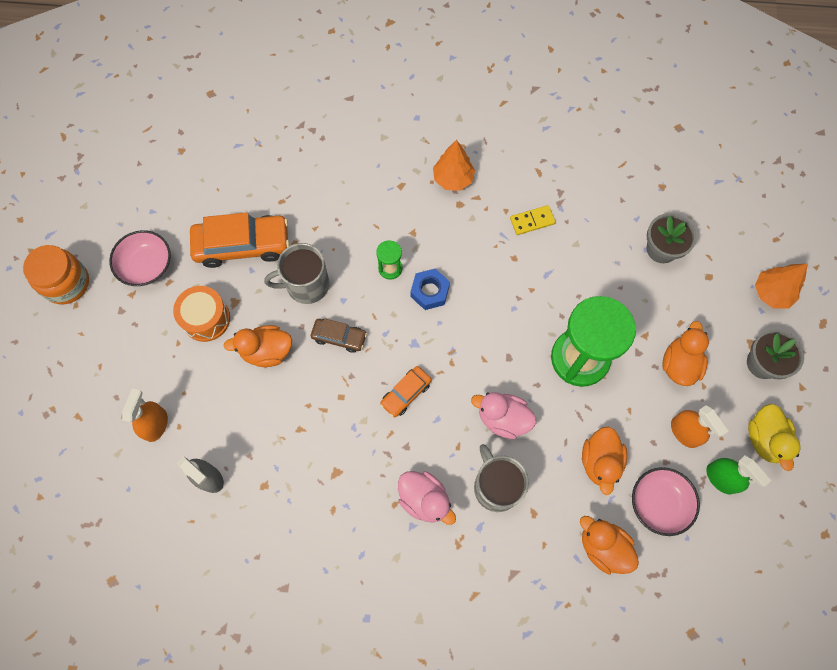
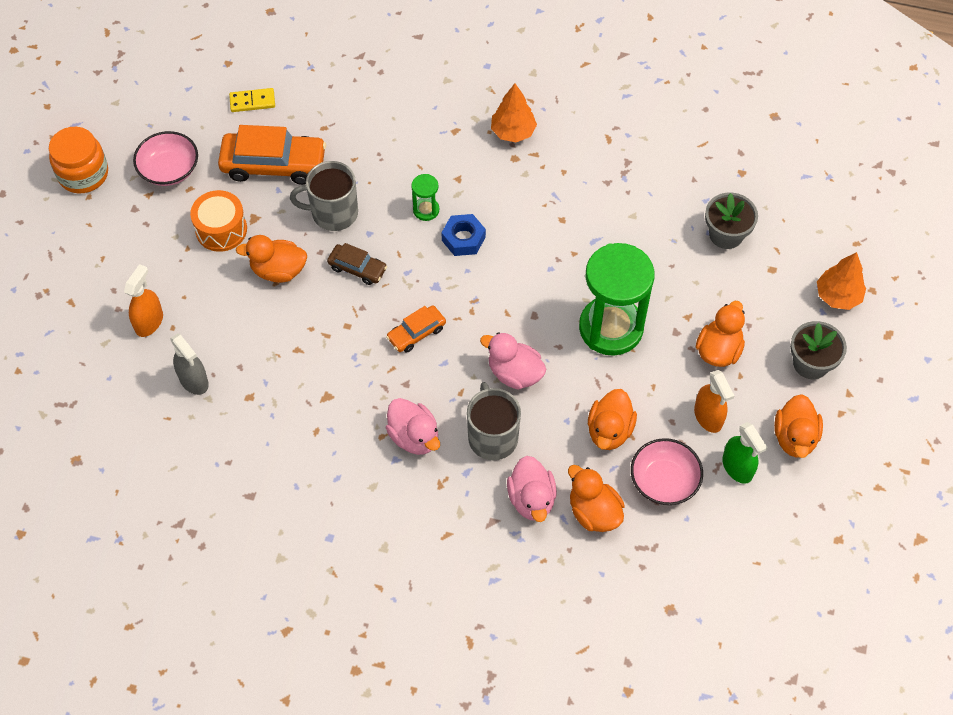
camera: 10 degrees right, 10 degrees down
yellow domino [510,205,556,235] -> yellow domino moved to [229,88,275,112]
yellow duck [748,404,801,471] -> orange duck [774,394,823,458]
none -> pink duck [507,456,557,522]

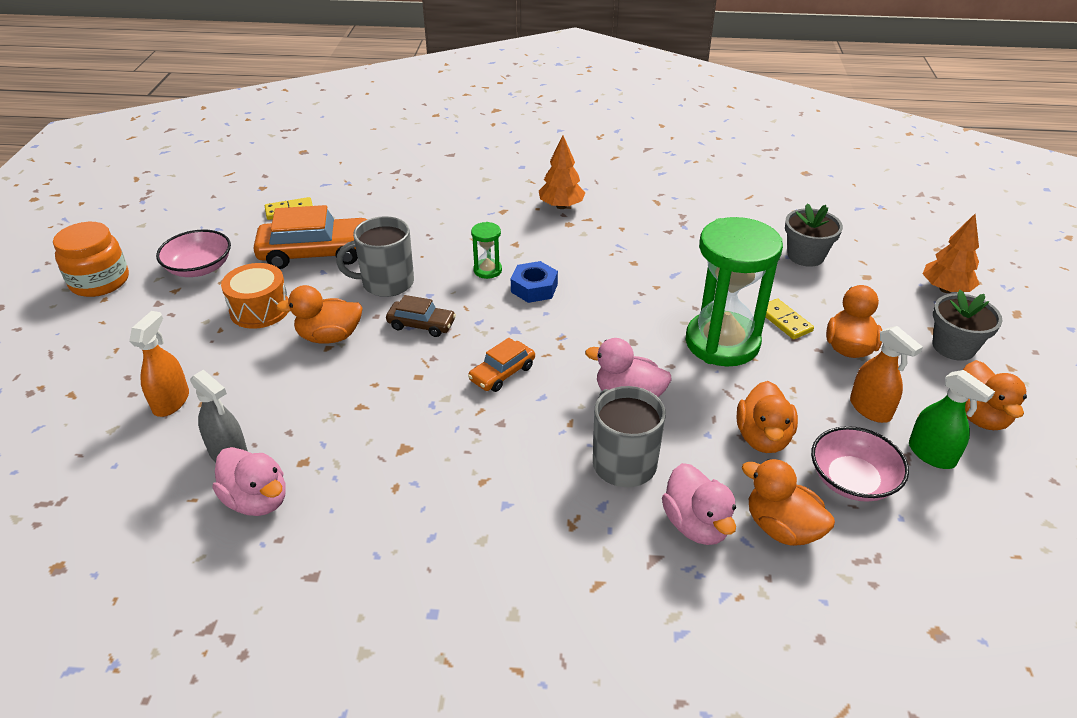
camera: 10 degrees left, 20 degrees down
pink duck [386,398,440,455] -> pink duck moved to [213,447,286,516]
none -> yellow domino [766,298,814,339]

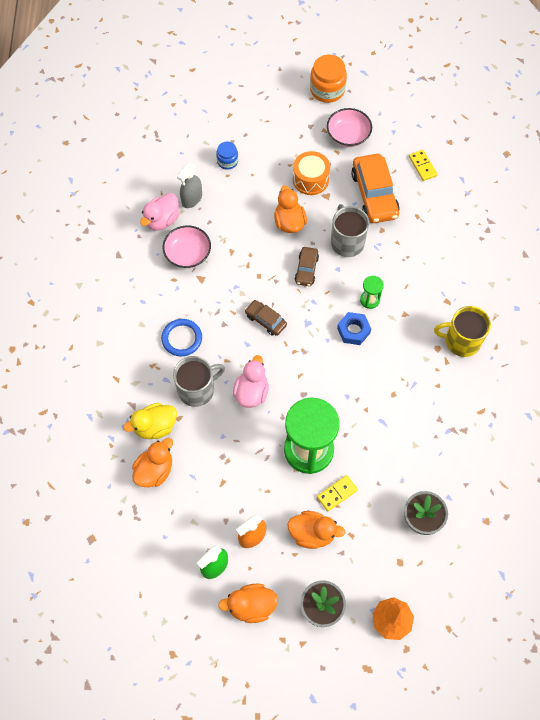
camera: 85 degrees right, 25 degrees up
orange spray bottle [129,311,189,417] -> blue jar [216,142,238,170]
orange car [468,338,535,392] -> brown car [245,300,287,336]
orange tree [539,135,585,209] -> yellow mug [434,306,491,357]
pink duck [662,463,736,545] -> yellow duck [123,403,177,439]
orange duck [736,381,798,453] -> none
pink bowl [811,426,909,502] -> pink bowl moved to [163,225,211,268]
none -> blue ring [161,319,202,356]

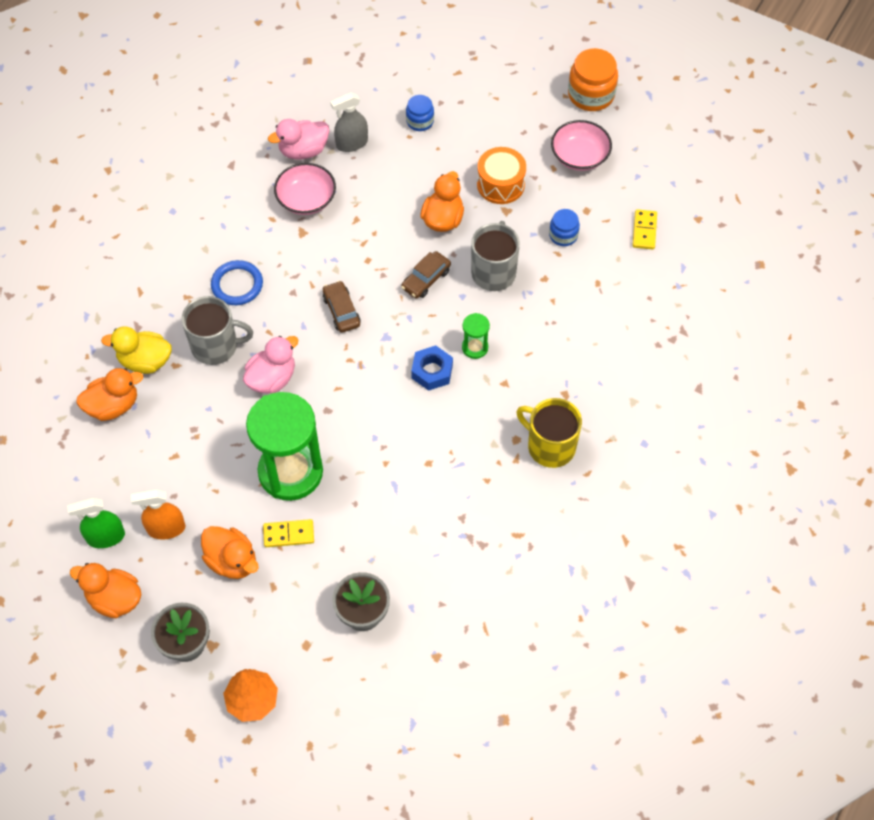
camera: 30 degrees right, 5 degrees down
orange car [351,154,400,223] -> blue jar [549,209,580,246]

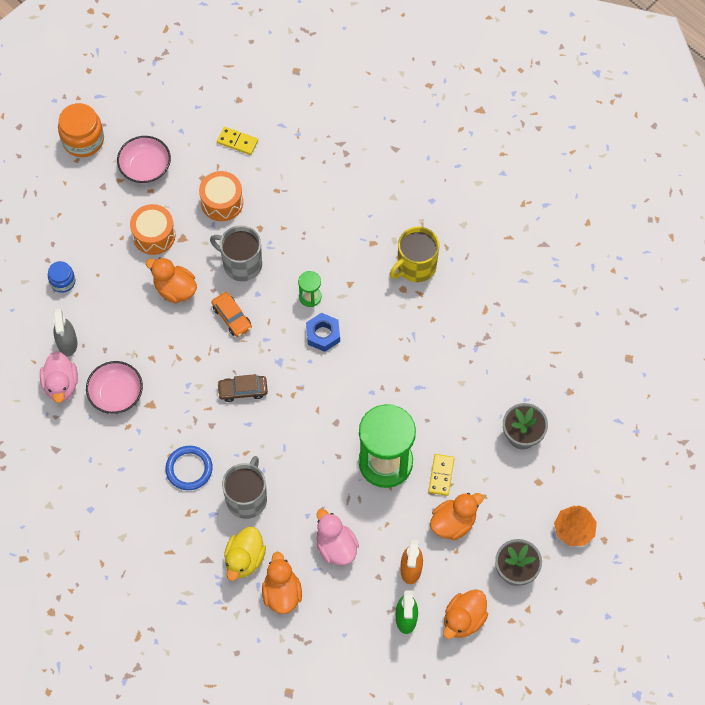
camera: 75 degrees left, 5 degrees up
pink duck [243,336,299,393] -> pink duck moved to [317,509,359,565]
brown car [401,251,451,298] -> orange car [212,292,252,337]
blue jar [549,209,580,246] -> orange drum [199,171,243,221]

